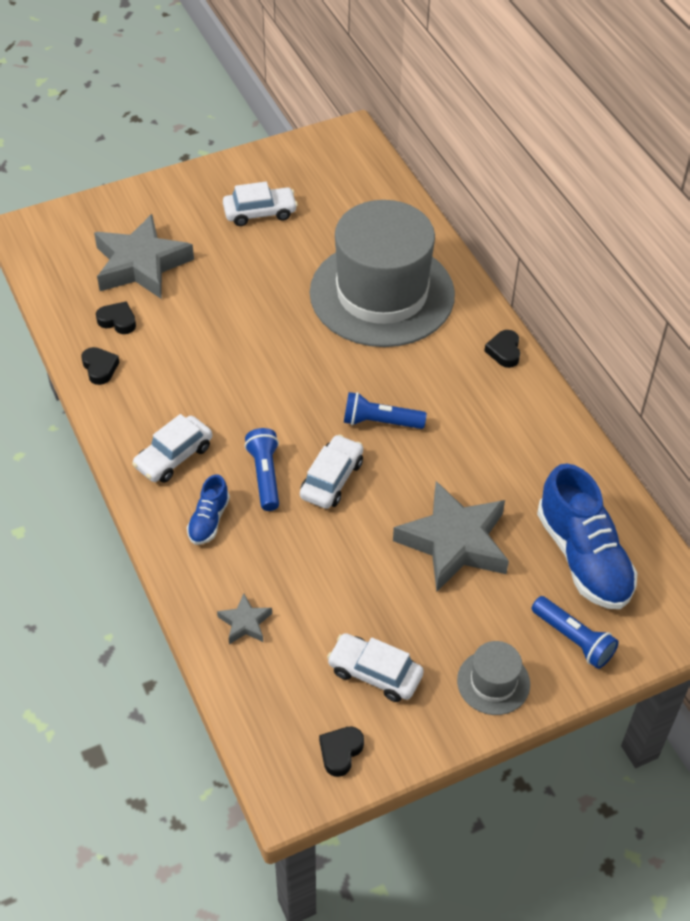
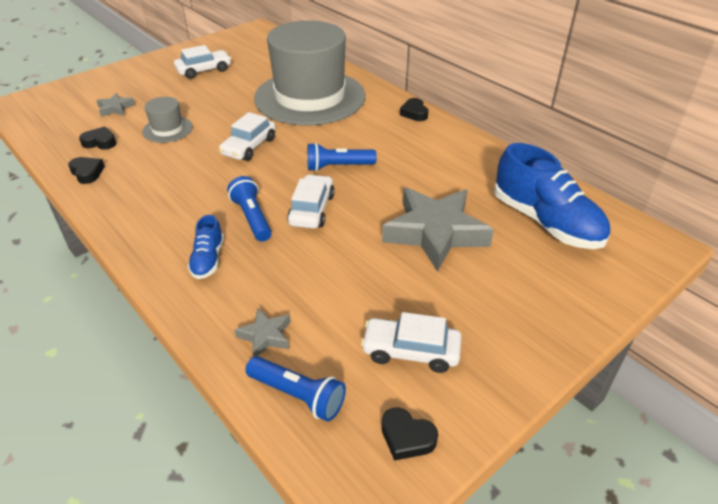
camera: 15 degrees left, 10 degrees down
grey star [94,214,194,299] -> grey star [96,93,135,117], size x0.45
white car [132,414,212,483] -> white car moved to [219,112,276,161]
black heart [319,727,364,777] -> black heart turned 75 degrees counterclockwise [381,407,438,461]
grey hat [457,641,530,715] -> grey hat moved to [142,97,193,143]
blue flashlight [532,596,619,669] -> blue flashlight moved to [246,356,346,422]

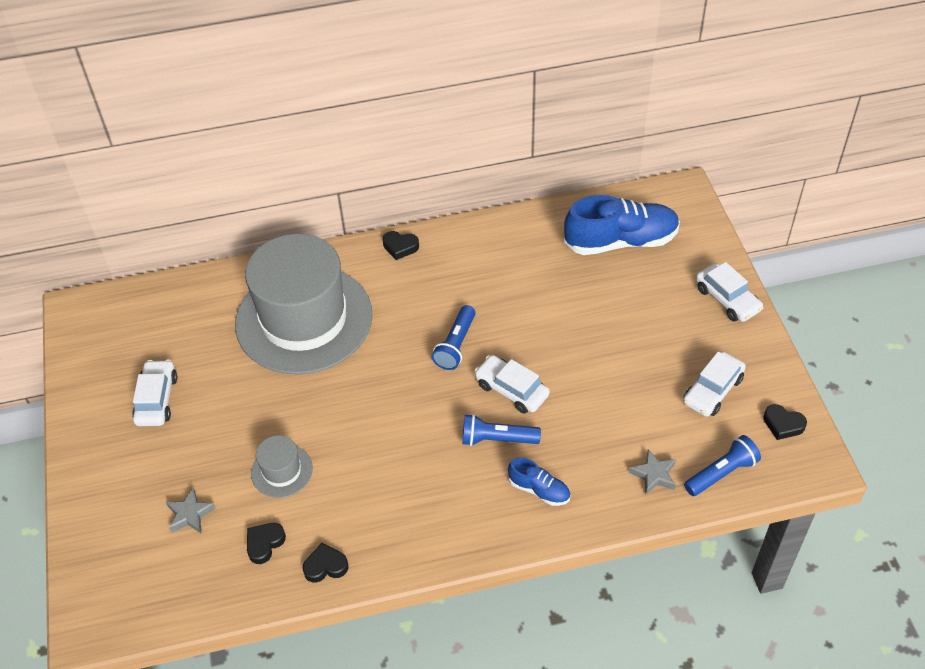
camera: 60 degrees left, 10 degrees up
white car [219,112,276,161] -> white car moved to [696,262,764,322]
black heart [381,407,438,461] -> black heart turned 60 degrees clockwise [763,404,807,440]
grey star [382,188,494,272] -> none

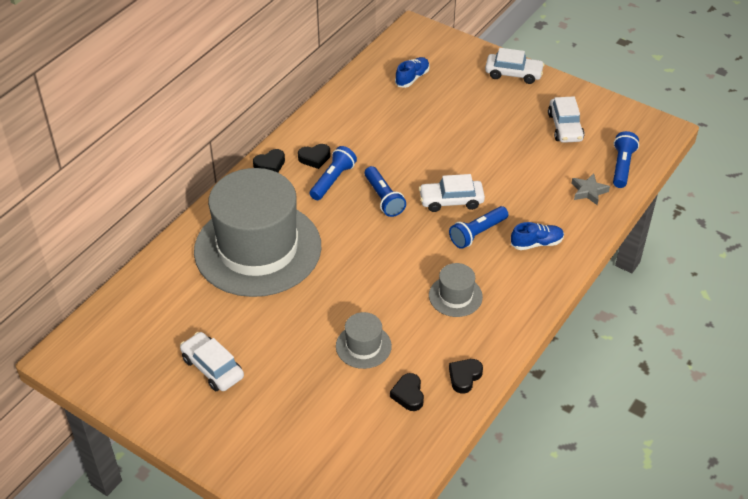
camera: 45 degrees left, 5 degrees down
grey star [166,488,216,533] -> none
blue shoe [564,195,680,255] -> blue shoe [395,57,430,88], size x0.49
black heart [763,404,807,440] -> black heart moved to [298,144,330,169]
none -> blue flashlight [310,146,357,200]
none -> grey hat [429,263,483,317]

